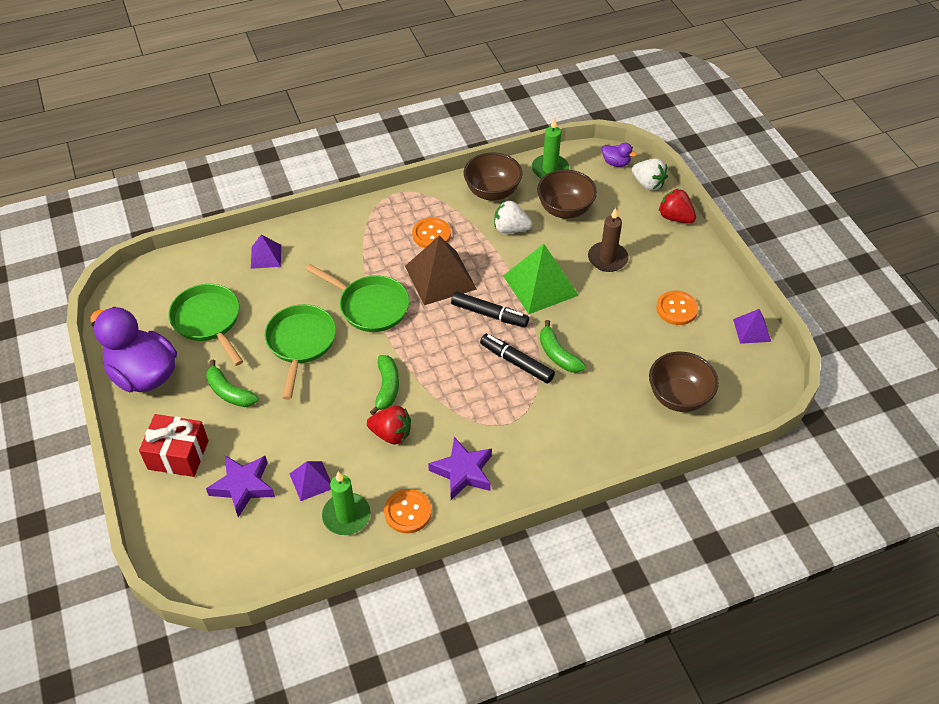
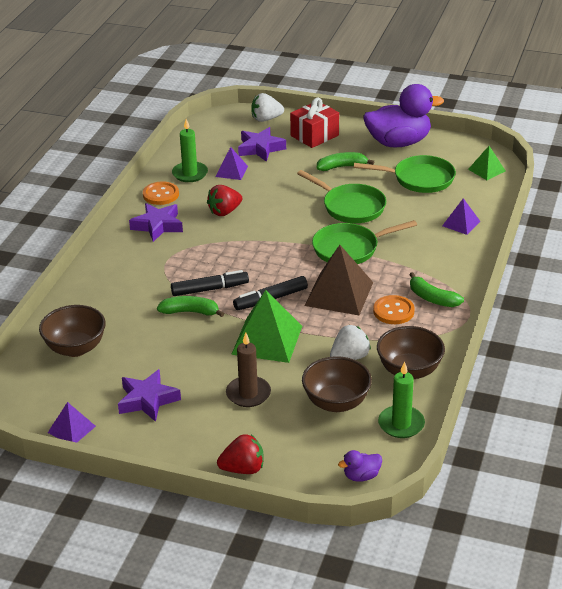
camera: 130 degrees right, 15 degrees down
green banana [370,355,399,415] -> green banana moved to [409,272,464,307]
white strawberry [632,159,668,191] -> white strawberry moved to [251,93,284,122]
orange button [656,290,698,325] -> purple star [118,369,181,422]
none -> green pyramid [468,146,505,180]

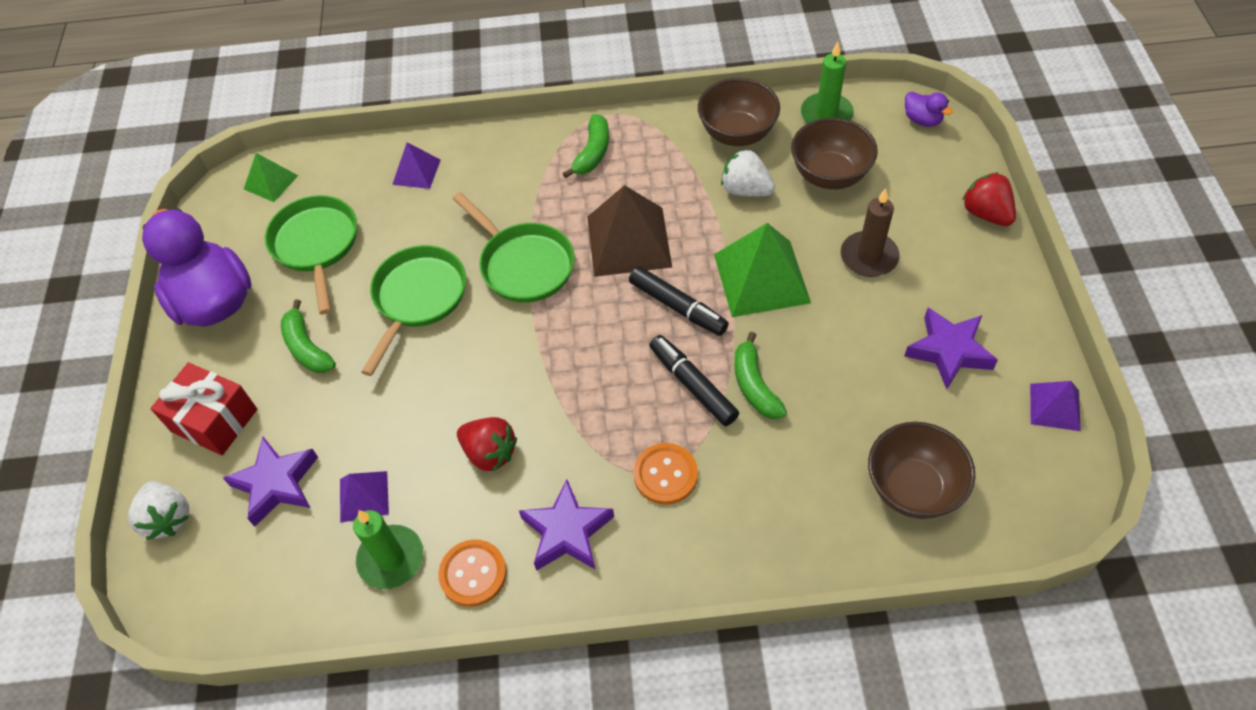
camera: 110 degrees left, 20 degrees up
orange button [373,295,415,324] -> orange button moved to [633,443,698,505]

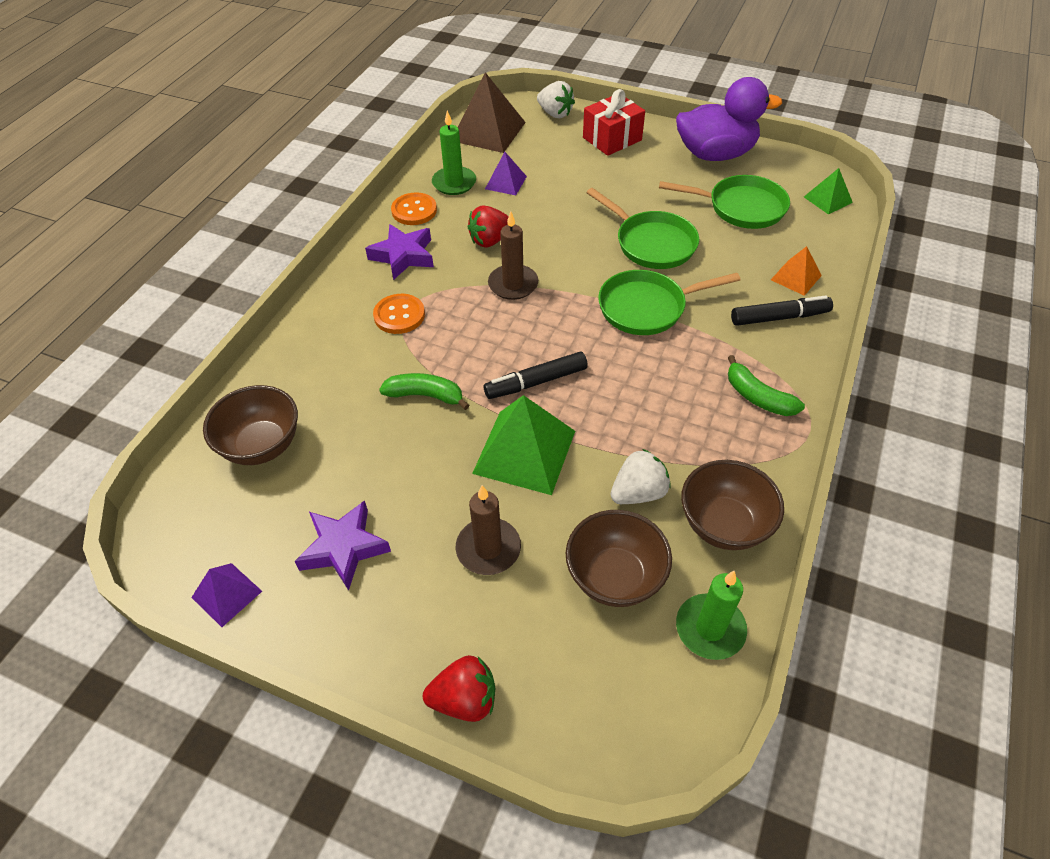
camera: 115 degrees right, 5 degrees down
white strawberry [128,481,189,540] -> white strawberry turned 135 degrees counterclockwise [537,81,575,118]
purple star [223,437,318,526] -> none
green banana [281,299,336,373] -> none
purple pyramid [392,142,441,189] -> orange pyramid [771,246,822,296]
brown pyramid [587,185,672,277] -> brown pyramid moved to [458,72,526,153]
black marker [649,335,739,426] -> black marker moved to [731,295,833,326]
purple duck [905,92,953,127] -> none
none -> brown candle [488,212,538,300]

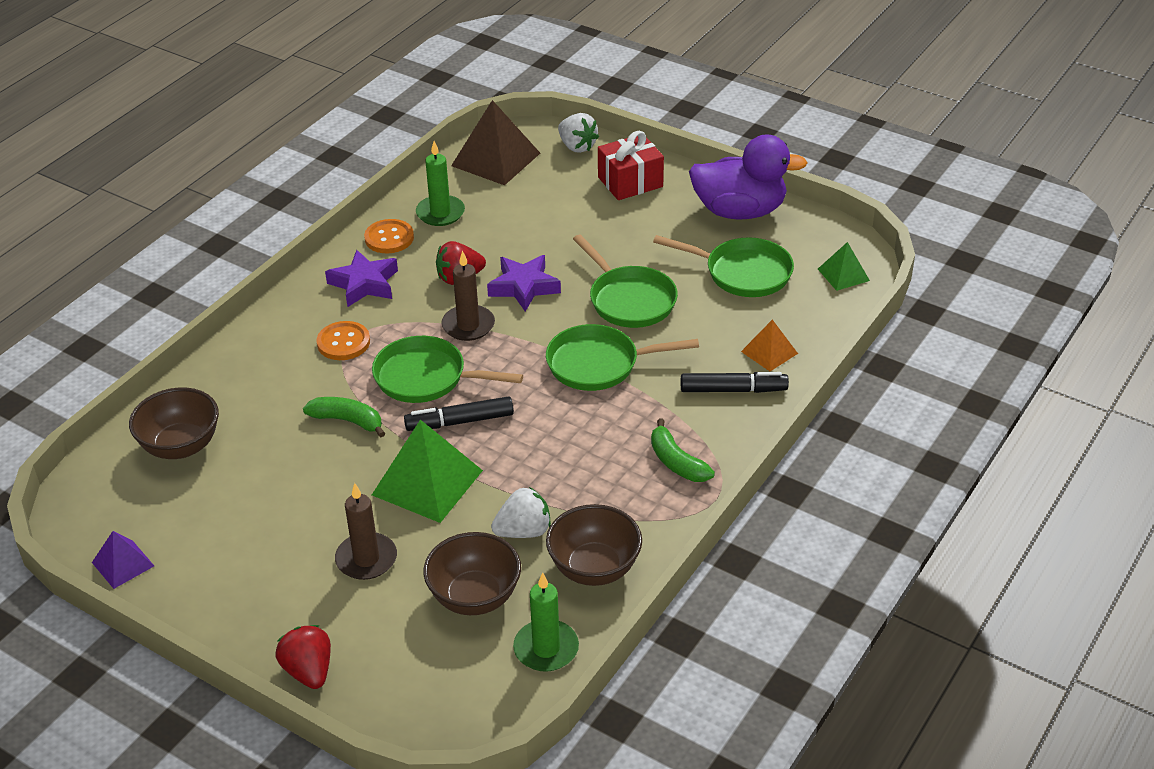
camera: 10 degrees right, 10 degrees down
purple star [294,500,391,591] -> purple star moved to [487,255,561,311]
red strawberry [423,655,495,722] -> red strawberry turned 120 degrees counterclockwise [276,625,331,689]
purple pyramid [485,152,527,195] -> none
none -> green pan [372,336,523,403]

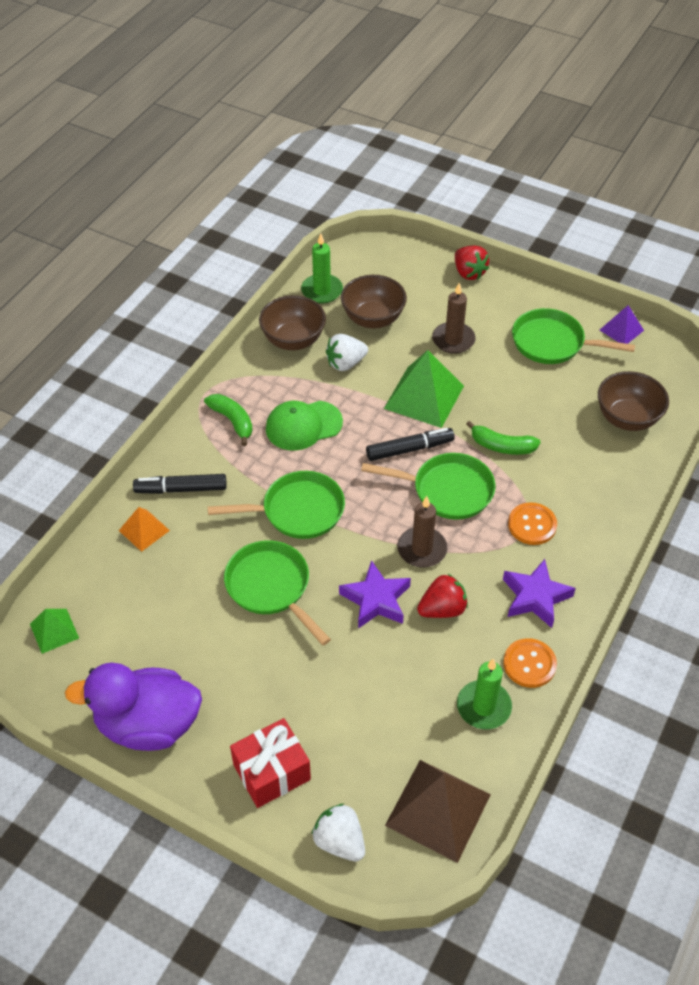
camera: 175 degrees right, 10 degrees up
green pan [653,235,794,297] -> green pan moved to [512,308,635,364]
none -> green cap [266,401,343,451]

